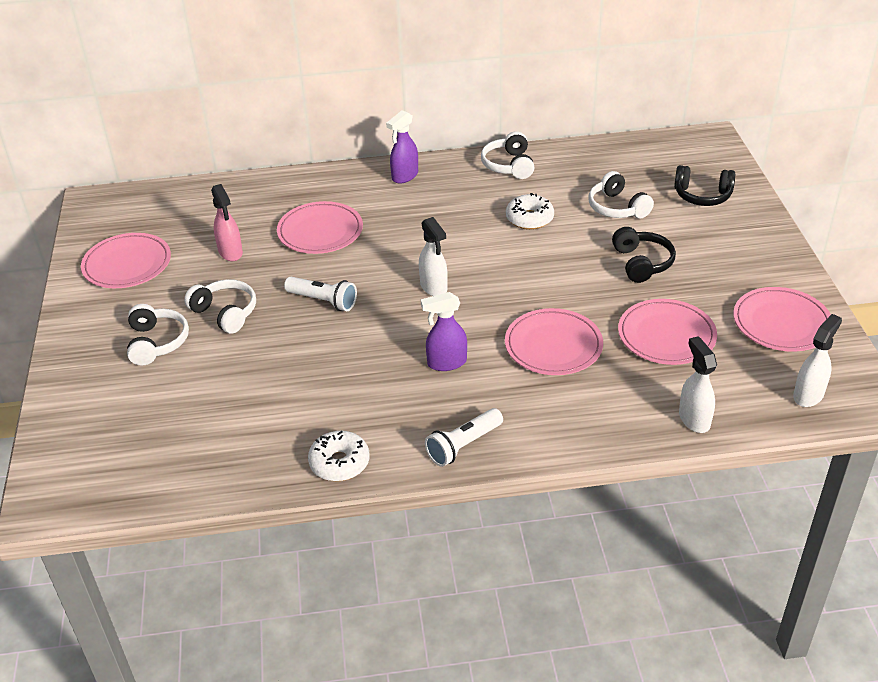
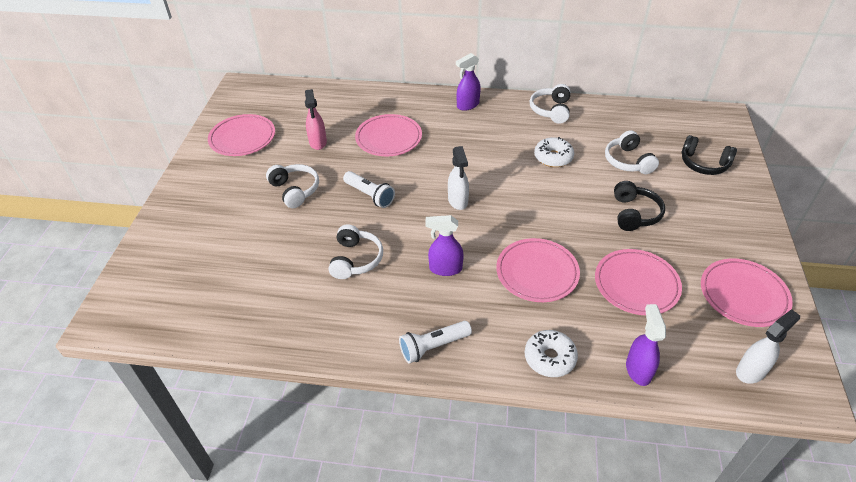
camera: 15 degrees right, 5 degrees up
white headphones [127,304,189,365] -> white headphones moved to [329,225,383,279]
white donut [308,431,369,481] -> white donut moved to [524,330,578,377]
white spray bottle [679,336,717,433] -> purple spray bottle [626,304,666,386]

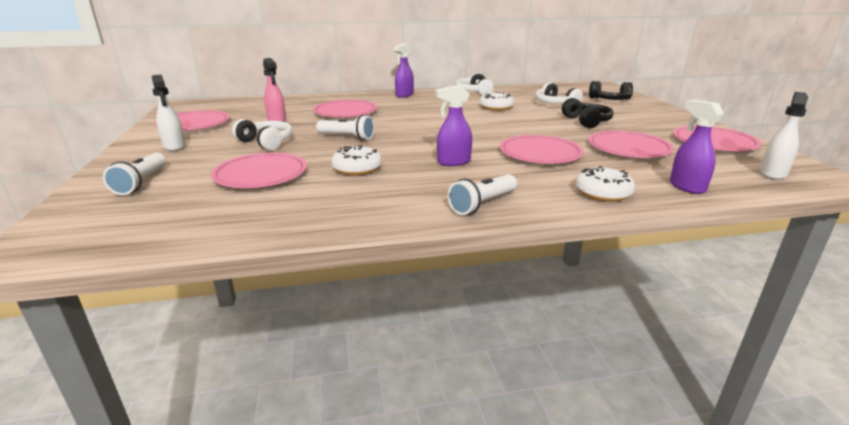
camera: 20 degrees left, 20 degrees down
white headphones [329,225,383,279] -> white donut [331,145,382,176]
white spray bottle [448,146,469,210] -> white spray bottle moved to [152,75,185,151]
none -> white flashlight [103,153,166,195]
none -> pink plate [211,153,307,188]

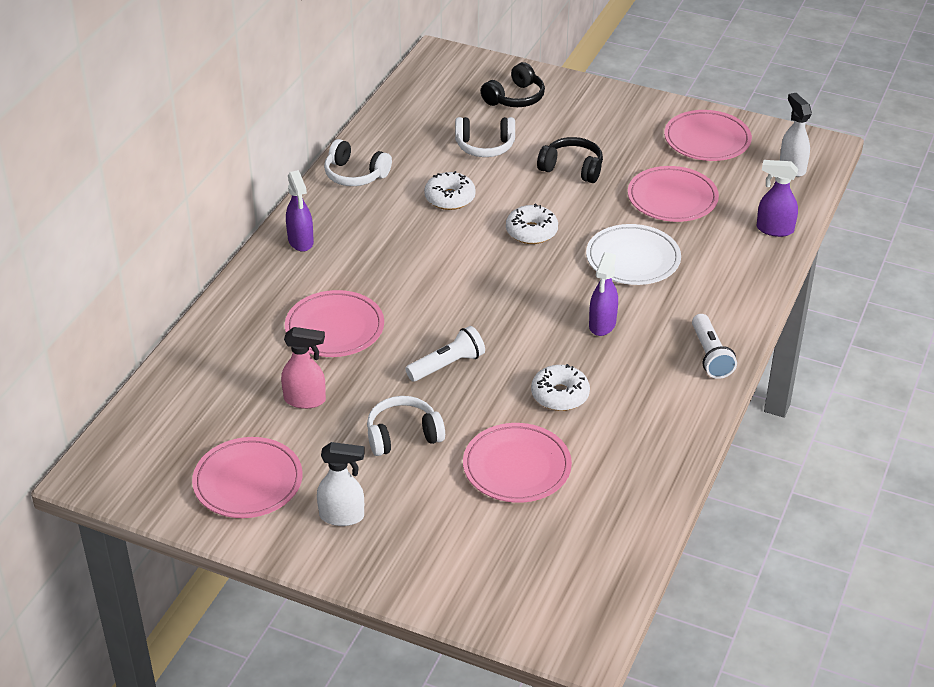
camera: 55 degrees left, 15 degrees up
white flashlight [103,153,166,195] -> none
pink plate [500,135,584,164] -> white plate [586,224,681,285]
white donut [575,166,635,202] -> white donut moved to [506,204,558,244]

